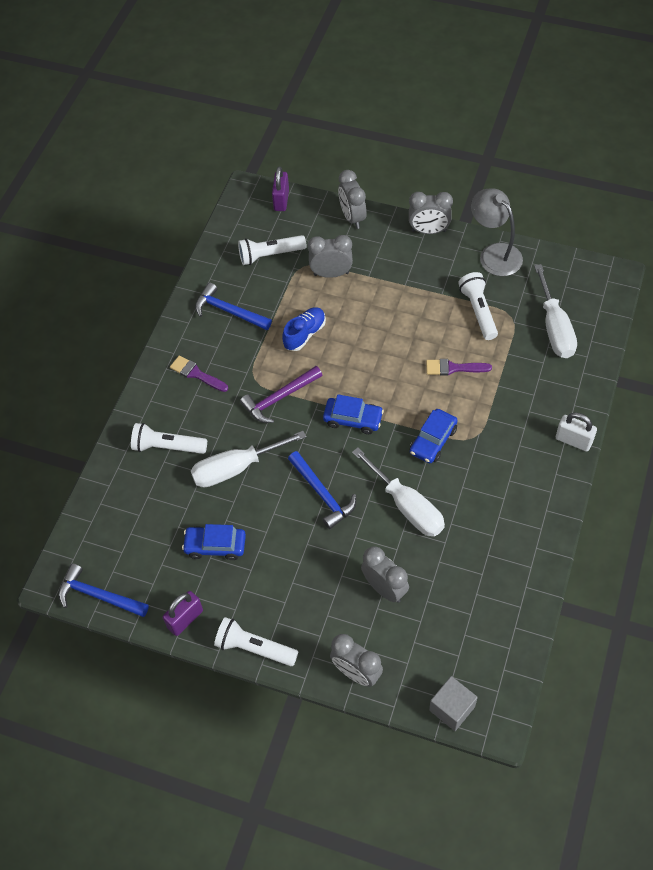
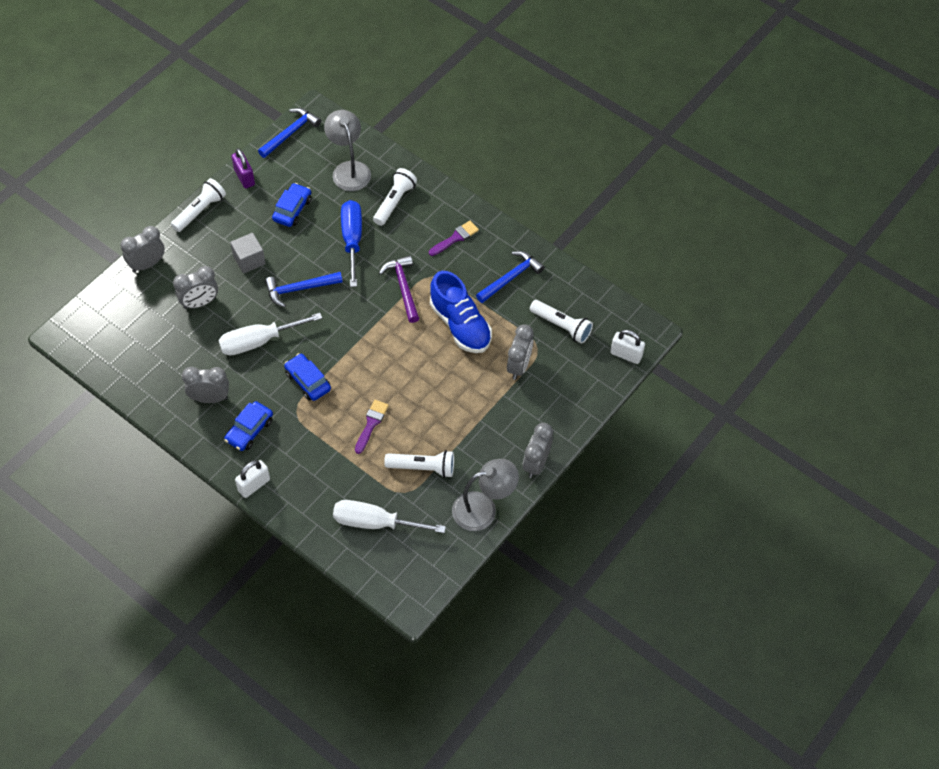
camera: 105 degrees right, 0 degrees up
white screwdriver [191,431,306,488] -> blue screwdriver [341,200,362,287]
white flashlight [238,235,306,265] -> white flashlight turned 120 degrees clockwise [530,300,593,344]
purple padlock [272,167,289,211] -> white padlock [610,330,645,364]
blue shoe [282,307,326,351] -> blue shoe [430,271,492,353], size x1.64
blue car [323,394,384,434] -> blue car moved to [224,401,273,451]
grey clock [338,170,367,229] -> grey clock moved to [182,367,229,403]
grey cube [429,676,478,731] -> grey cube moved to [230,233,266,274]
none -> grey lamp [324,110,371,191]

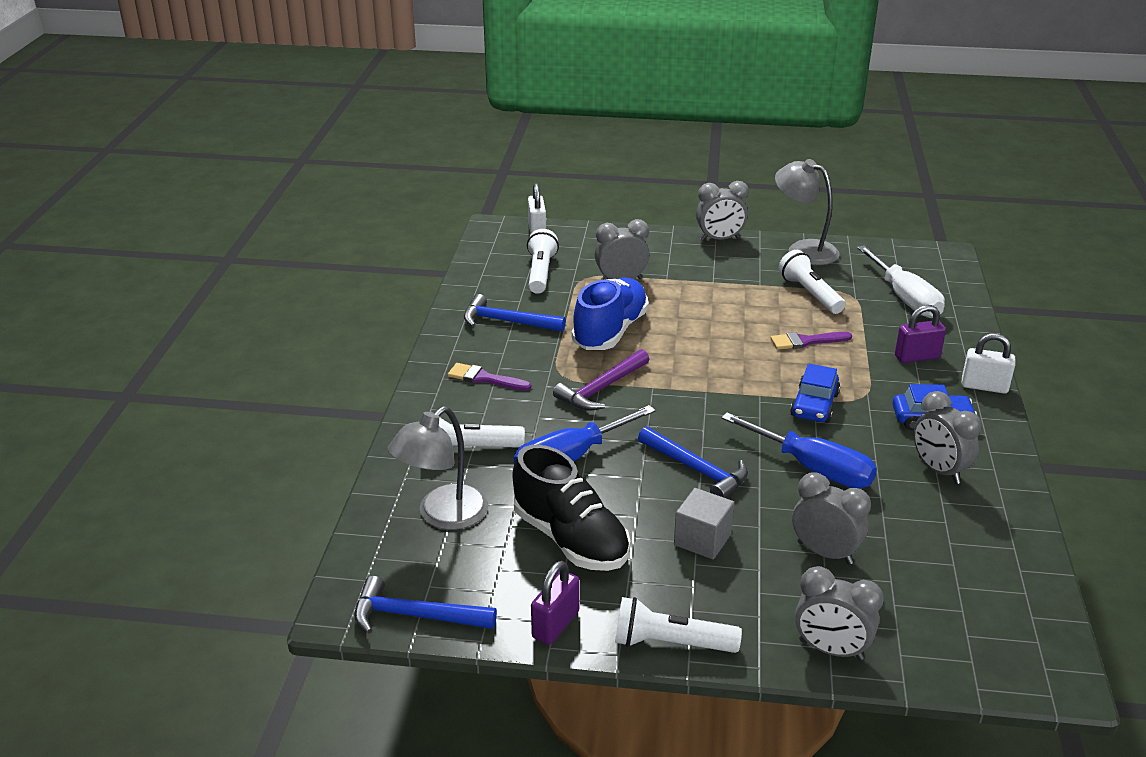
camera: 120 degrees left, 25 degrees down
white screwdriver [219,313,322,355] -> blue screwdriver [721,412,877,488]
blue car [272,183,311,227] -> black shoe [513,445,630,571]
none -> purple padlock [895,305,946,363]

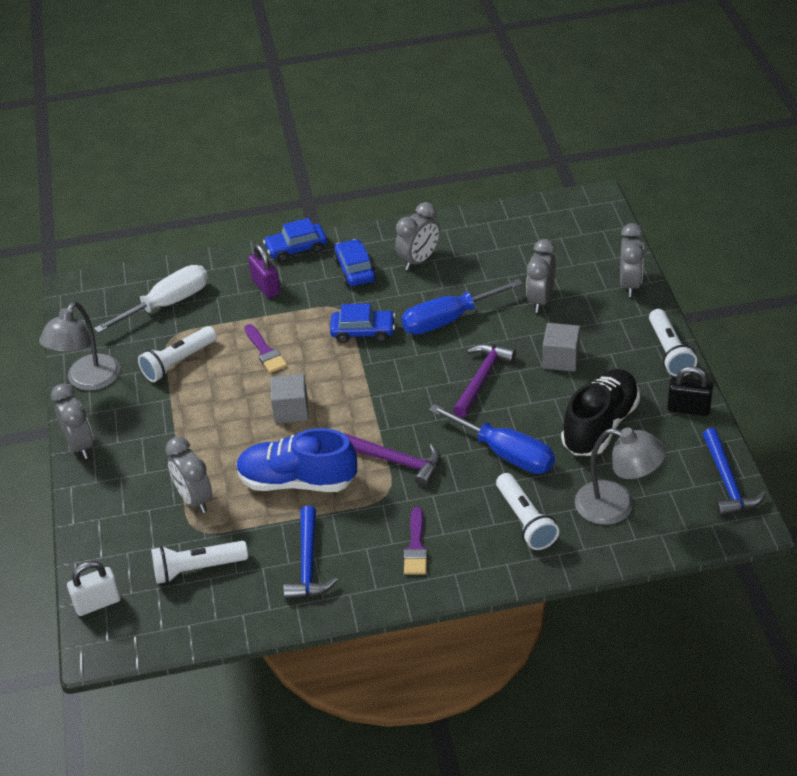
camera: 105 degrees left, 10 degrees up
purple padlock [531,561,580,645] -> black padlock [667,366,713,416]
blue hammer [638,427,748,498] -> purple hammer [453,344,516,418]
blue screwdriver [721,412,877,488] -> blue screwdriver turned 135 degrees counterclockwise [402,279,523,335]
white padlock [962,333,1016,394] -> blue car [263,218,327,262]
none -> grey cube [271,374,309,424]

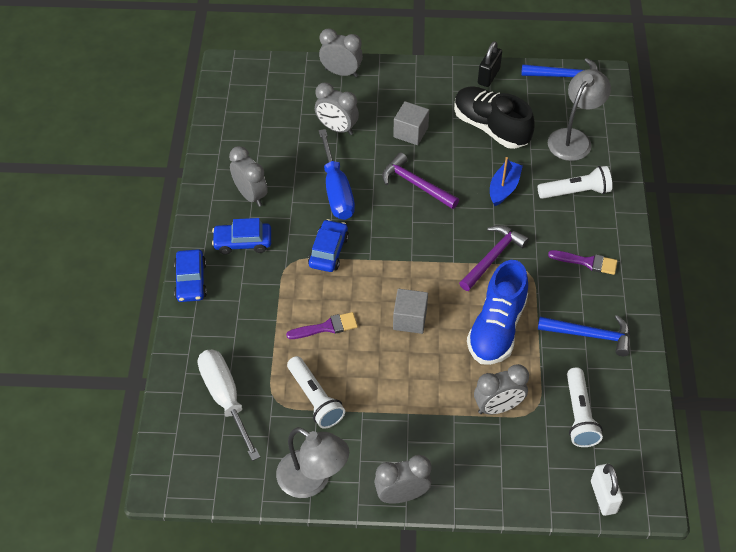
camera: 80 degrees left, 10 degrees up
purple padlock [248,244,280,298] -> none
blue screwdriver [429,404,555,474] -> blue boat [490,157,523,206]
white flashlight [649,309,697,377] -> none

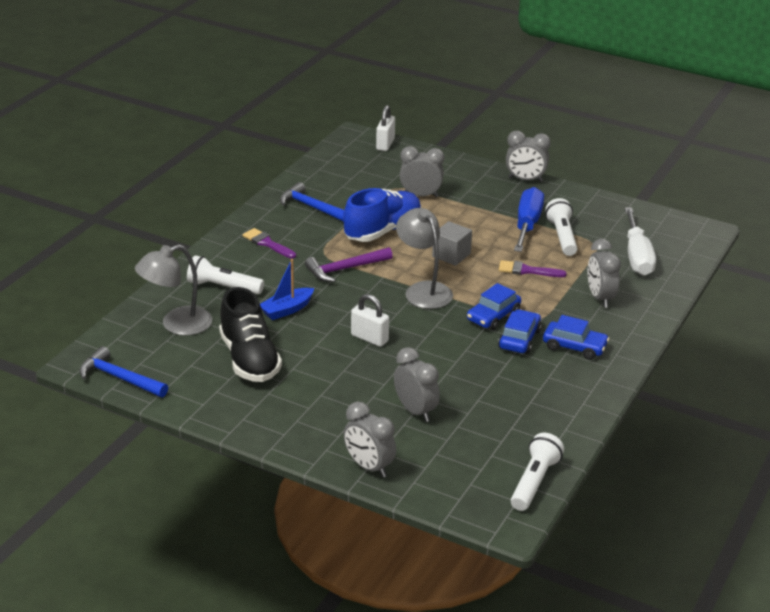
camera: 155 degrees left, 20 degrees down
blue car [174,249,207,302] -> blue car moved to [498,309,542,354]
grey clock [229,146,268,207] -> grey clock moved to [588,239,621,308]
grey lamp [276,427,349,498] -> grey lamp moved to [396,208,453,309]
blue screwdriver [319,129,355,220] -> blue screwdriver moved to [514,187,544,252]
purple hammer [382,152,459,209] -> white padlock [351,294,389,347]
grey cube [393,101,429,145] -> none
black padlock [478,41,502,87] -> none
white flashlight [567,367,603,447] -> white flashlight moved to [511,433,564,511]

